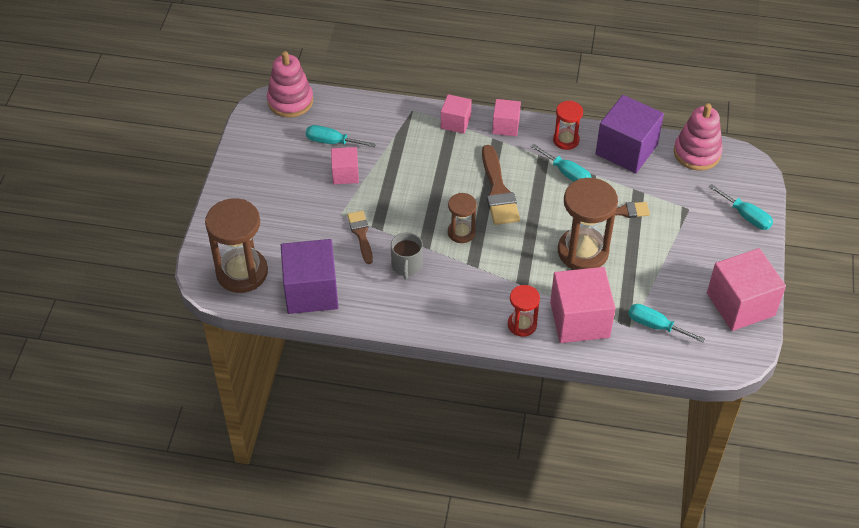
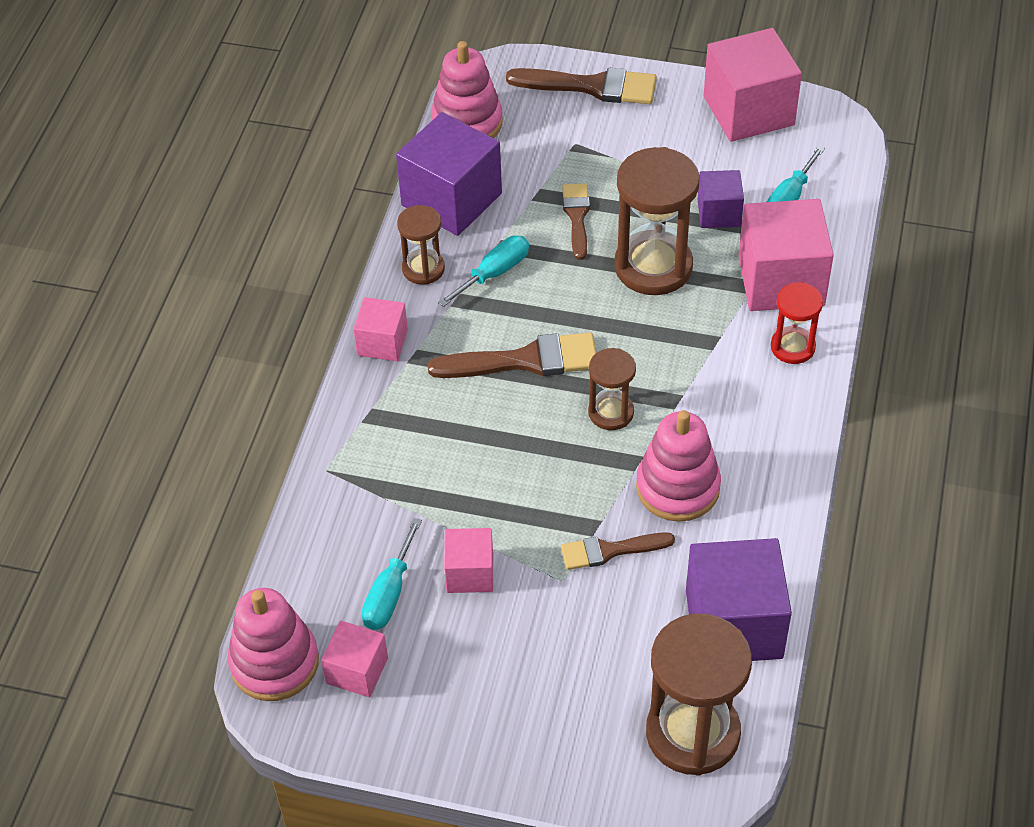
camera: 85 degrees left, 0 degrees up
grey mug [391,232,423,279] -> pink stacking toy [636,410,721,522]
pink cube [441,94,472,134] -> pink cube moved to [321,621,388,697]
red hourglass [553,101,583,150] -> brown hourglass [397,205,445,285]
turquoise screwdriver [709,184,773,230] -> brown brush [506,67,657,104]
none -> purple cube [697,170,744,228]

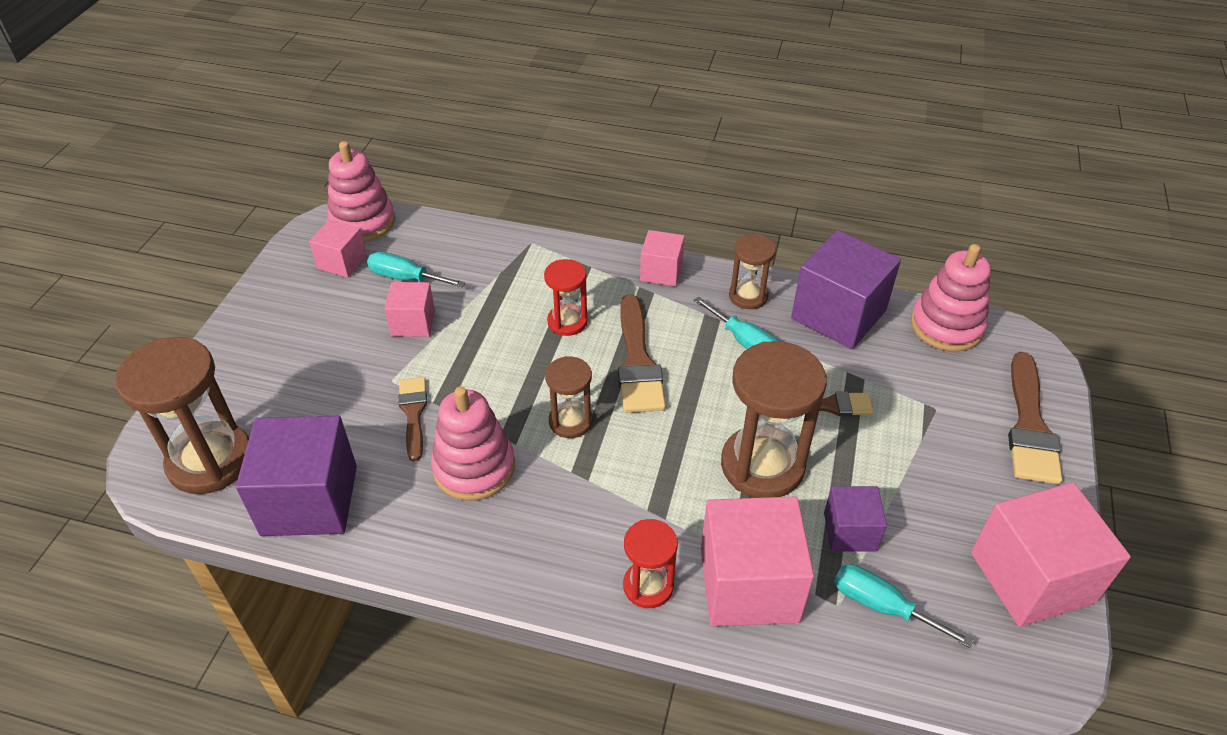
camera: 90 degrees right, 5 degrees down
none -> red hourglass [544,259,588,336]

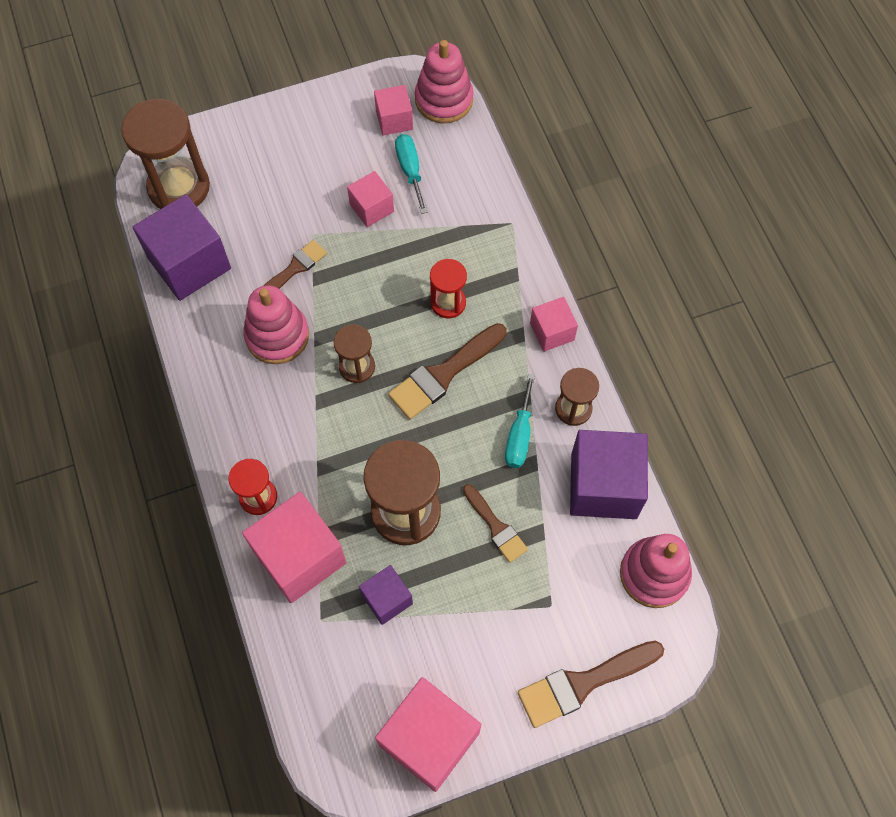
camera: 55 degrees right, 20 degrees up
turquoise screwdriver [834,564,974,648] -> none

